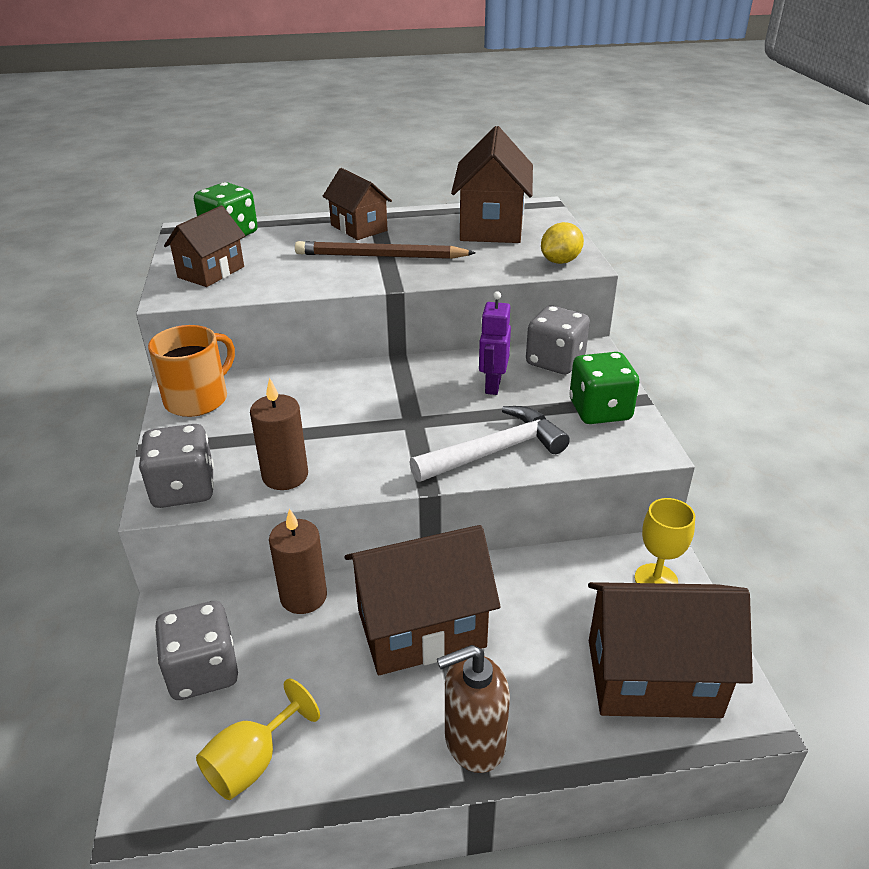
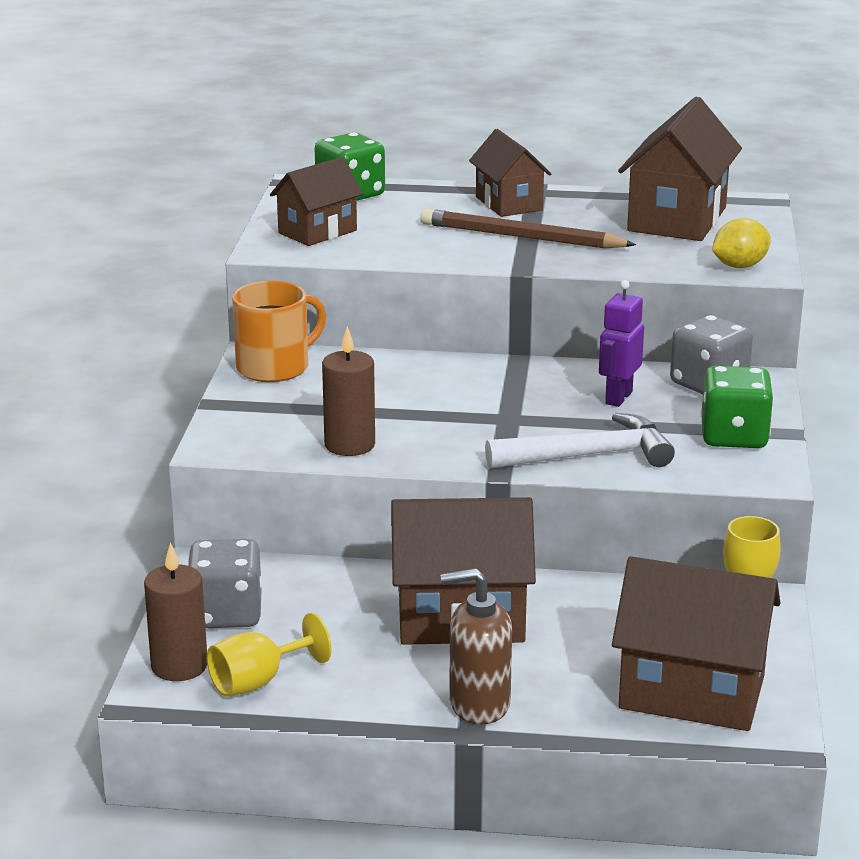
camera: 15 degrees right, 10 degrees down
grey dice [139,424,214,508] -> none
brown candle [269,508,327,614] -> brown candle moved to [144,542,207,681]

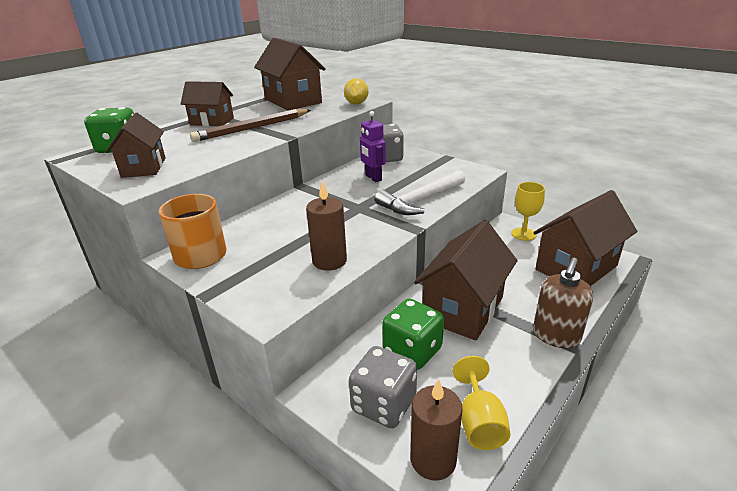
camera: 55 degrees left, 5 degrees up
white hammer [485,413,675,468] -> white hammer turned 150 degrees counterclockwise [375,170,466,215]
green dice [701,366,774,448] -> green dice moved to [382,299,444,370]

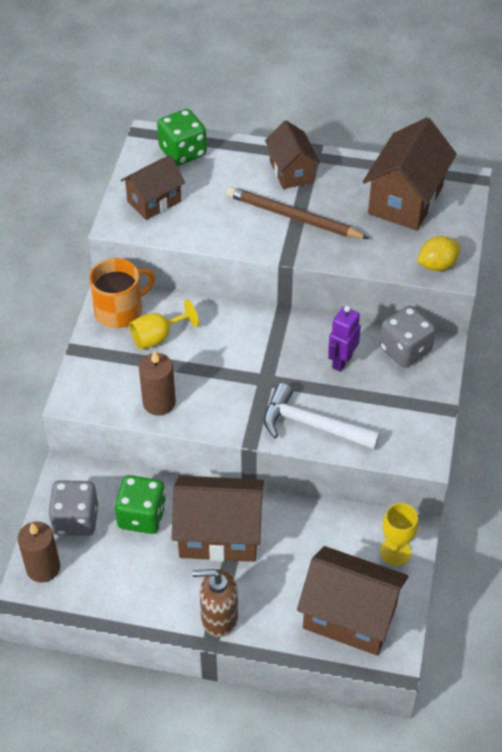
camera: 60 degrees right, 20 degrees up
yellow goblet [453,356,511,450] -> yellow goblet moved to [129,300,199,350]

